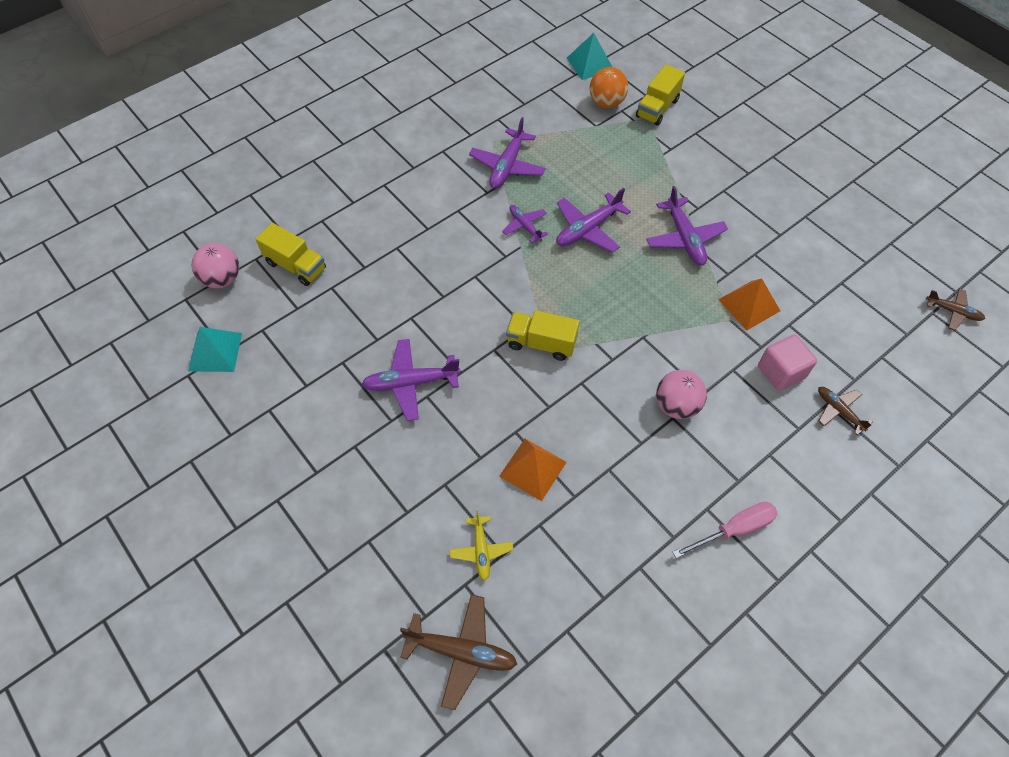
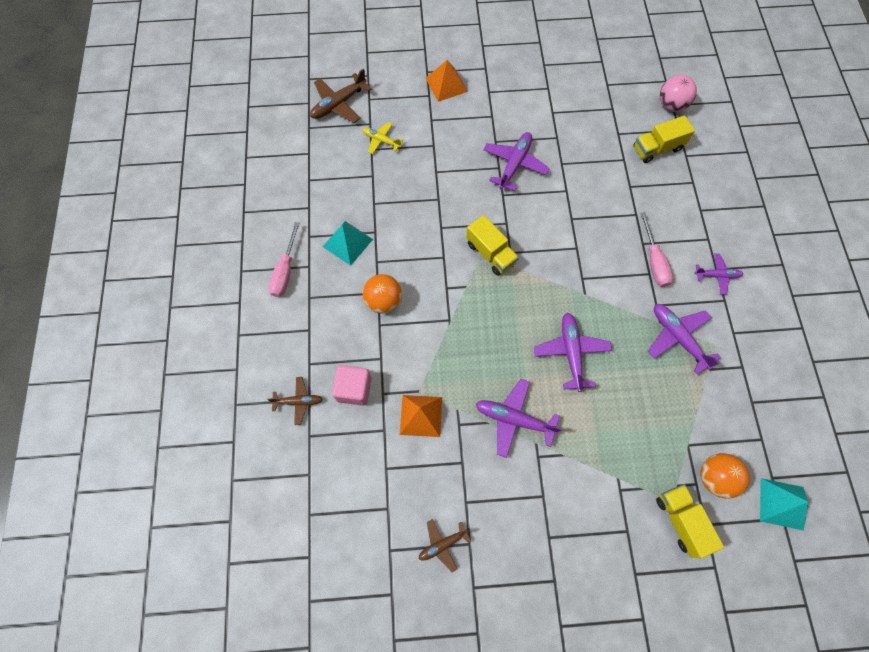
camera: 125 degrees right, 10 degrees up
turquoise pyramid [188,327,242,372] -> turquoise pyramid moved to [323,221,373,266]
orange pyramid [499,439,567,501] -> orange pyramid moved to [426,60,468,102]
purple plane [502,205,548,243] -> purple plane moved to [695,253,743,295]
yellow truck [506,310,579,361] -> yellow truck turned 90 degrees clockwise [466,215,519,276]
pink ball [656,370,707,419] -> orange ball [363,274,402,314]
brown plane [926,288,985,331] -> brown plane moved to [419,519,471,572]
none -> pink screwdriver [640,212,673,287]

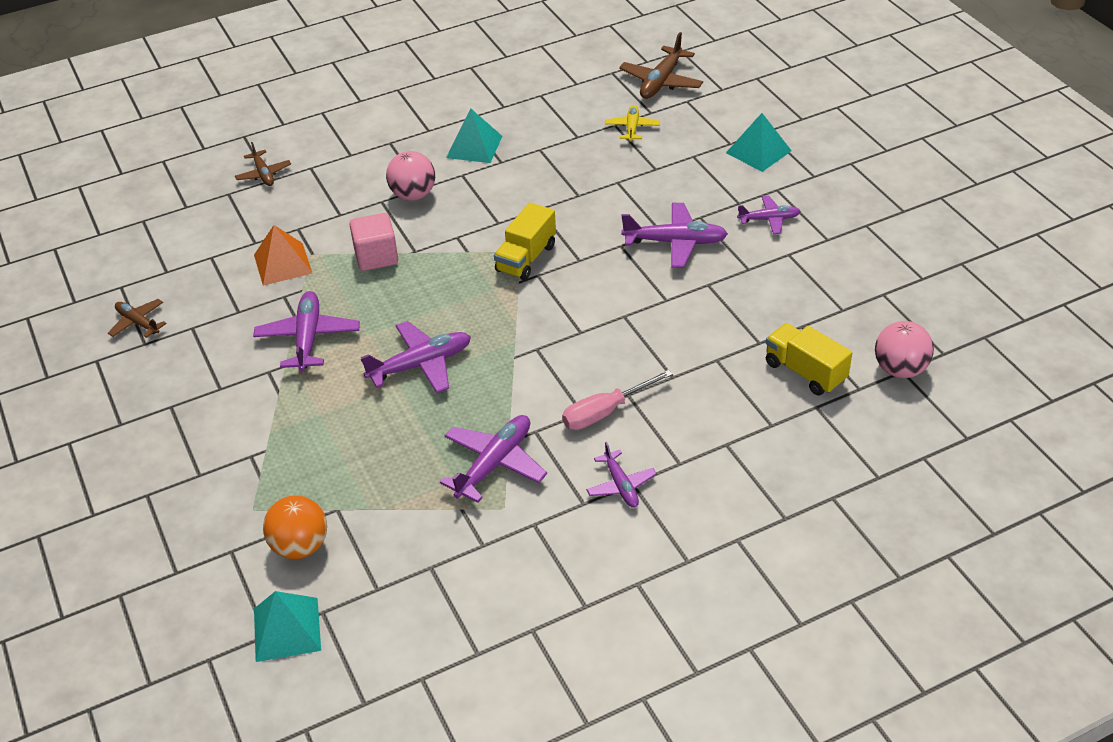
camera: 70 degrees right, 25 degrees down
pink screwdriver [268,222,300,297] -> none
brown plane [310,68,372,123] -> brown plane turned 90 degrees counterclockwise [619,32,703,99]
pink cube [332,365,372,406] -> pink cube moved to [349,213,398,271]
orange ball [363,274,402,314] -> pink ball [386,151,435,201]
orange pyramid [426,60,468,102] -> turquoise pyramid [726,113,792,172]
yellow truck [656,484,724,558] -> none
none -> purple plane [737,195,801,234]

